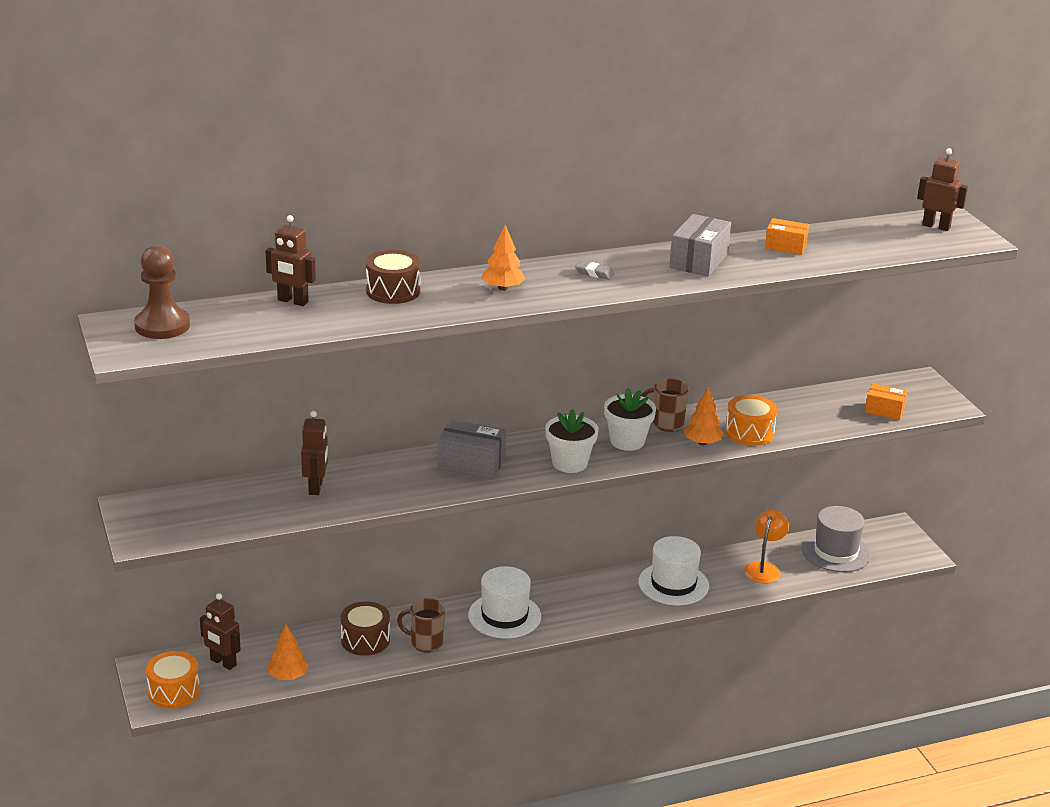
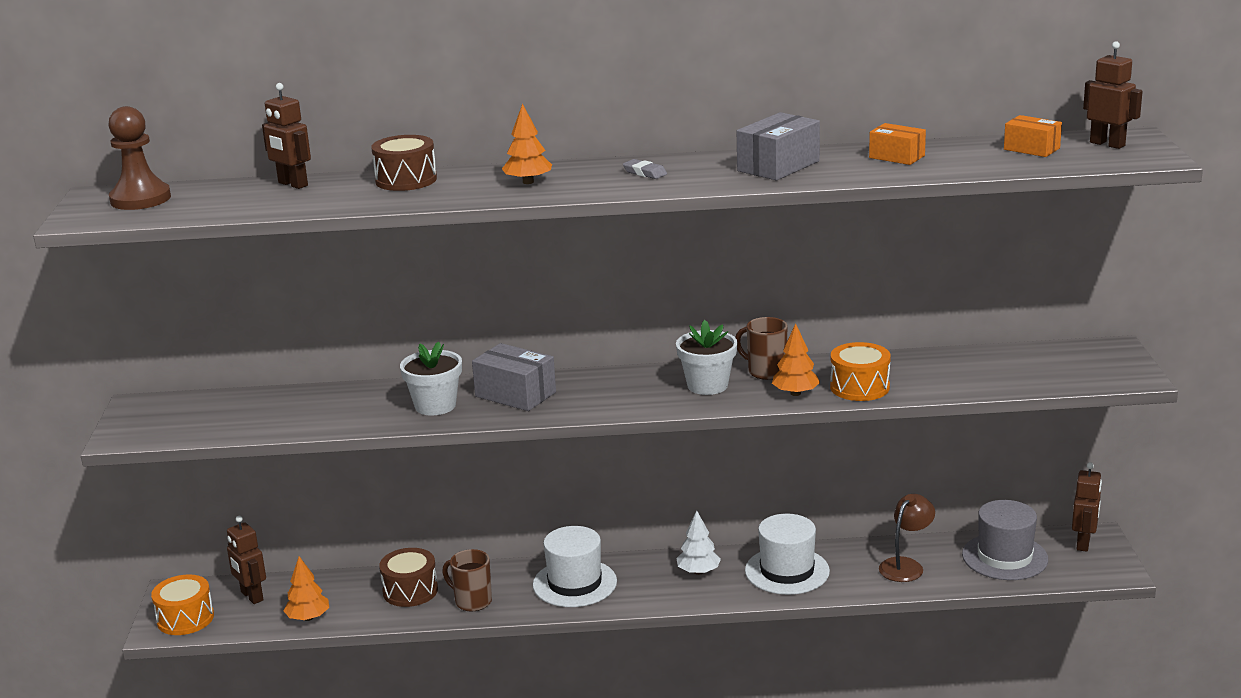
camera: 20 degrees right, 5 degrees down
brown robot [301,411,328,495] -> brown robot moved to [1072,462,1102,552]
white flower pot [545,409,599,473] -> white flower pot moved to [400,342,462,415]
orange lamp [744,510,789,583] -> brown lamp [879,494,935,582]
orange box [865,383,907,420] -> orange box moved to [1004,115,1062,157]
none -> white tree [676,511,721,575]

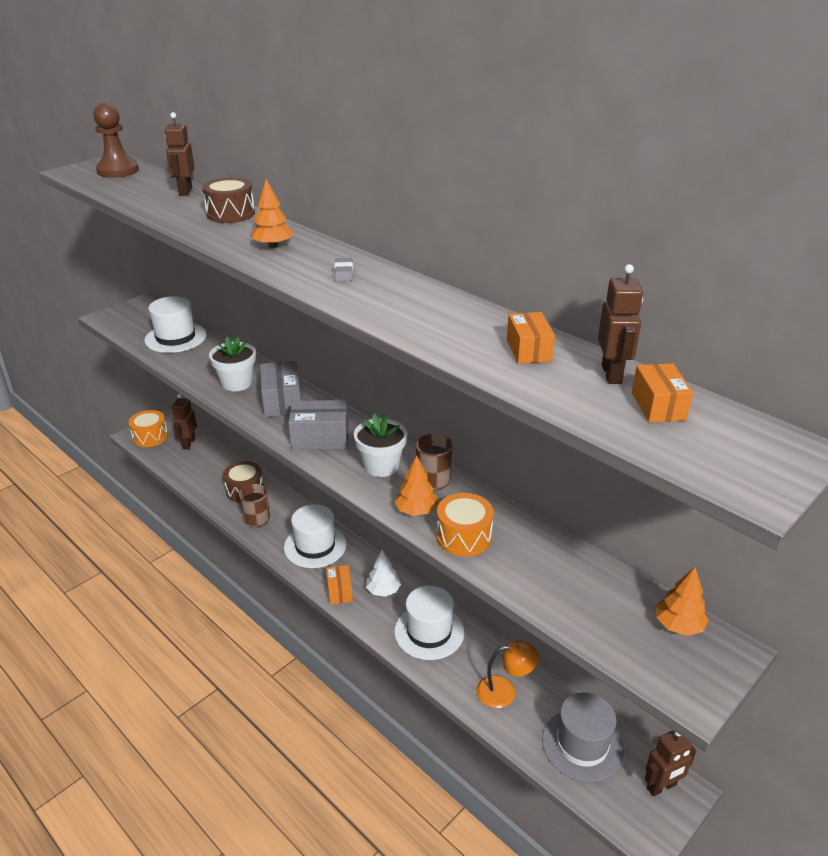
camera: 45 degrees right, 10 degrees up
orange tree [283,556,329,621] -> orange tree moved to [656,567,709,636]
grey box [737,112,820,180] -> grey box moved to [288,400,349,450]
brown lamp [879,494,935,582] -> orange lamp [476,641,539,708]
brown robot [1083,41,1143,149] -> brown robot moved to [598,264,643,384]
none -> white hat [144,296,207,353]
none -> orange box [326,565,353,605]

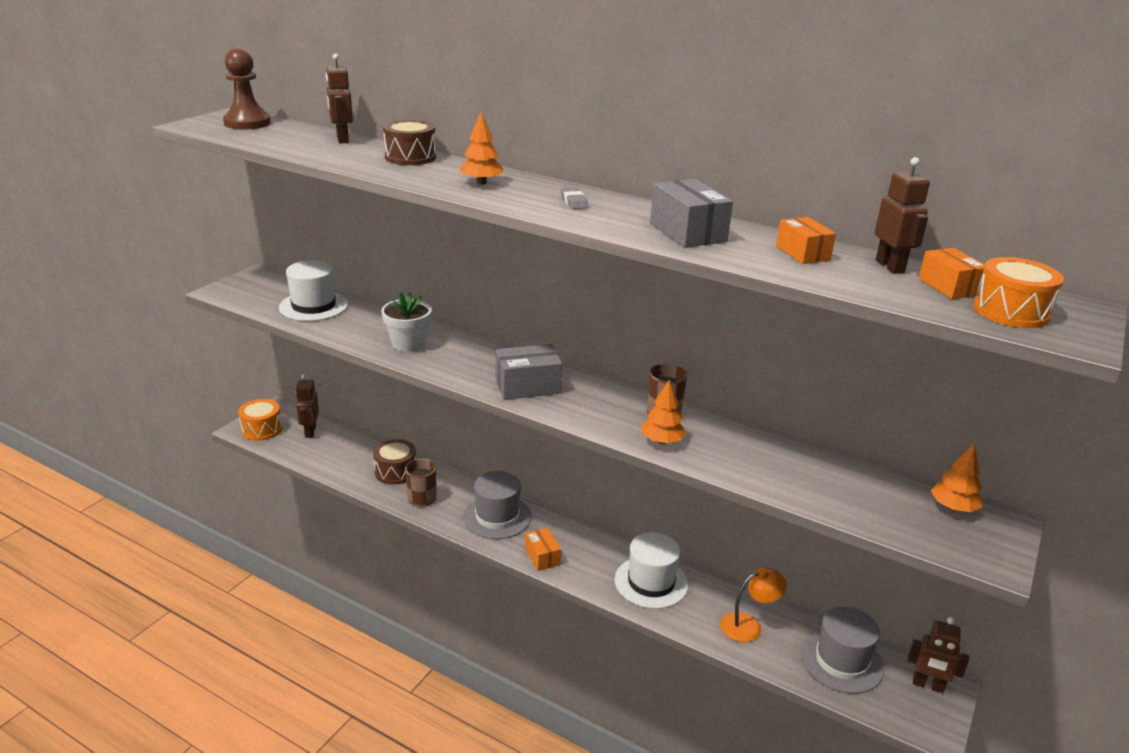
camera: 15 degrees left, 5 degrees down
grey box [260,361,301,417] -> grey box moved to [650,179,733,248]
white hat [284,504,346,568] -> grey hat [463,471,531,539]
white flower pot [354,413,407,477] -> none
white tree [366,550,401,597] -> none
orange drum [436,493,494,556] -> orange drum moved to [973,257,1064,328]
brown robot [645,730,696,797] -> brown robot turned 60 degrees clockwise [908,617,969,693]

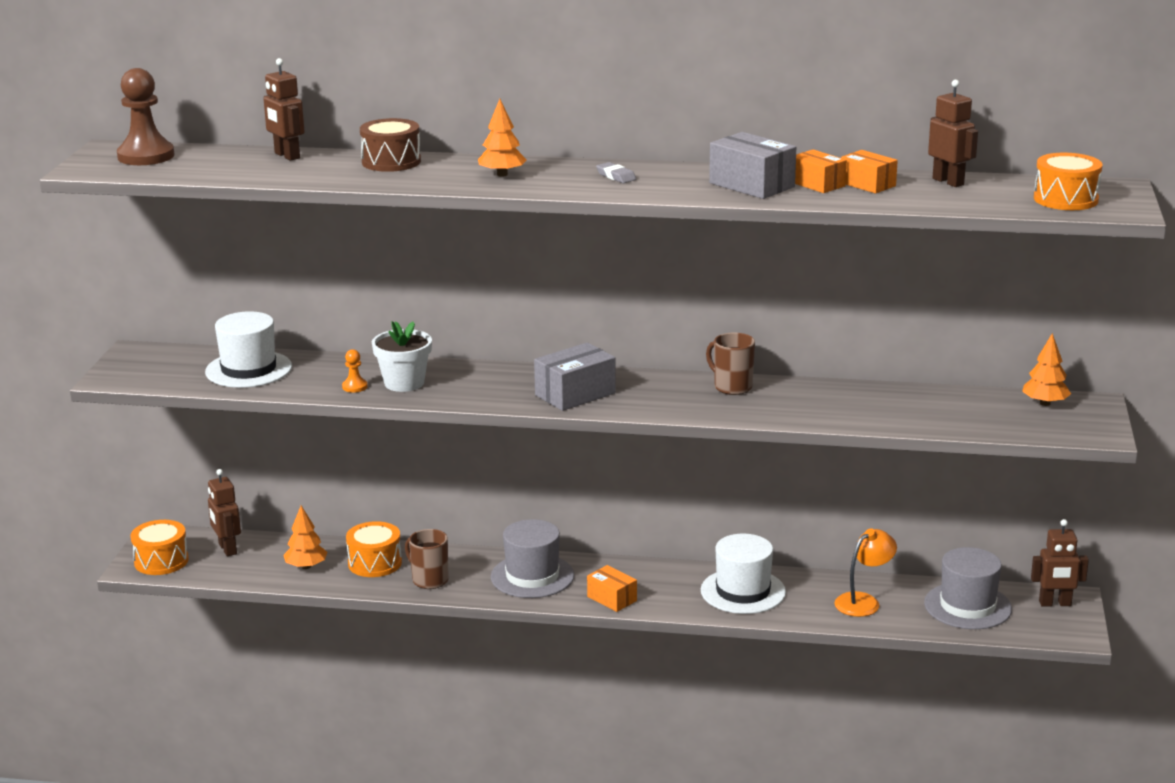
camera: 20 degrees left, 5 degrees down
brown drum [373,439,416,485] -> orange drum [346,521,402,577]
orange tree [642,380,686,444] -> orange tree moved to [283,506,328,569]
orange box [918,248,985,299] -> orange box moved to [795,149,847,193]
none -> orange pawn [342,349,368,393]

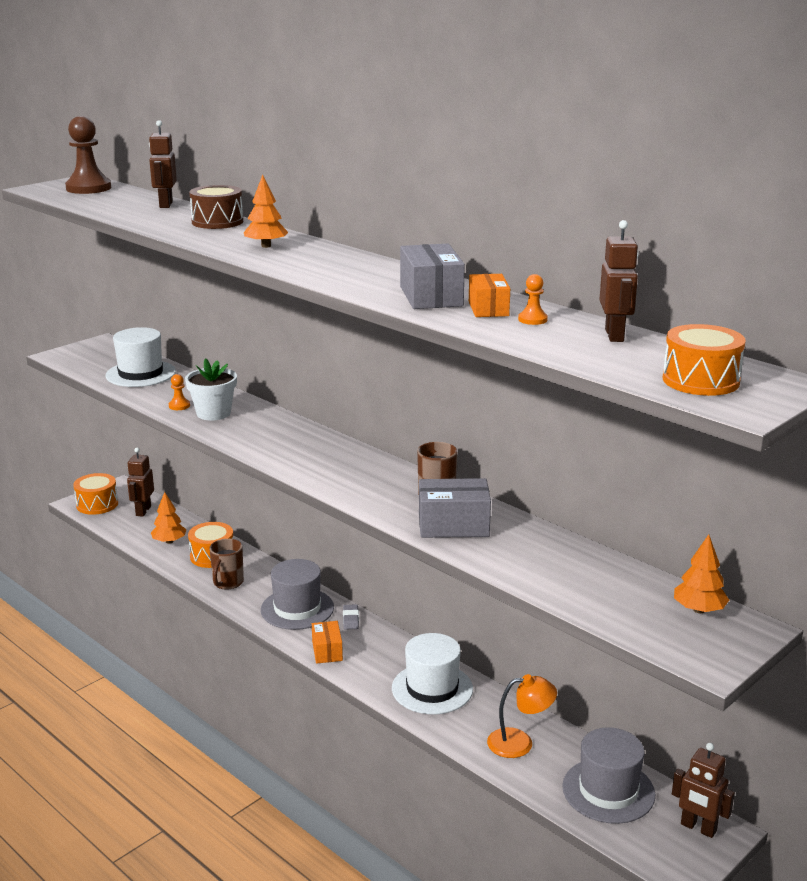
camera: 35 degrees right, 0 degrees up
brown mug [405,529,449,589] -> brown mug turned 150 degrees counterclockwise [209,539,244,590]
grey box [534,342,616,411] -> grey box moved to [419,478,491,538]
grey eraser [596,162,636,183] -> grey eraser moved to [343,604,359,629]
orange box [841,150,898,194] -> orange pawn [518,274,548,325]

